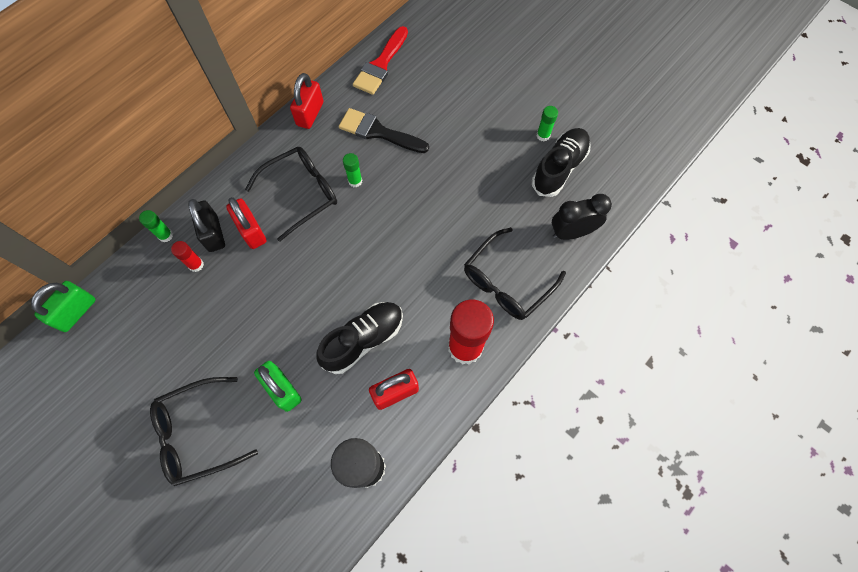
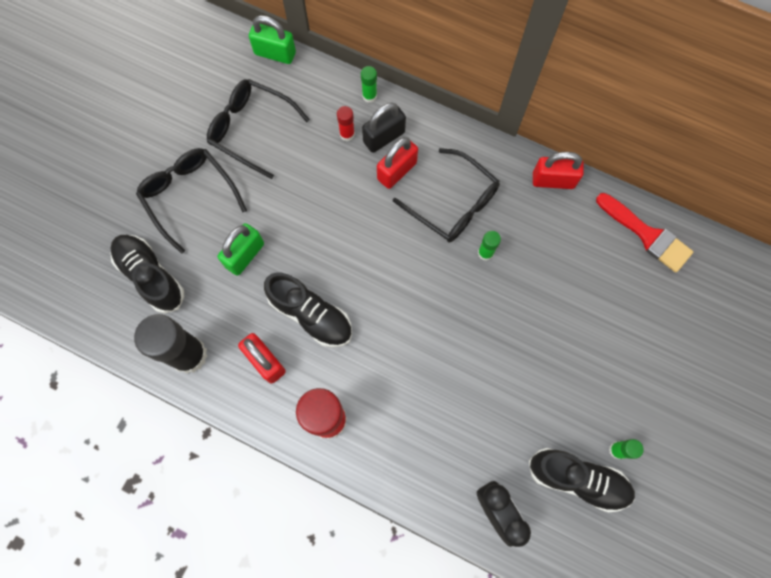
camera: 75 degrees right, 5 degrees up
black brush [339,108,429,153] -> none
red brush [353,26,408,95] -> red brush turned 150 degrees counterclockwise [596,193,693,273]
black glasses [464,227,566,320] -> black glasses moved to [207,79,310,179]
none -> black shoe [111,235,184,313]

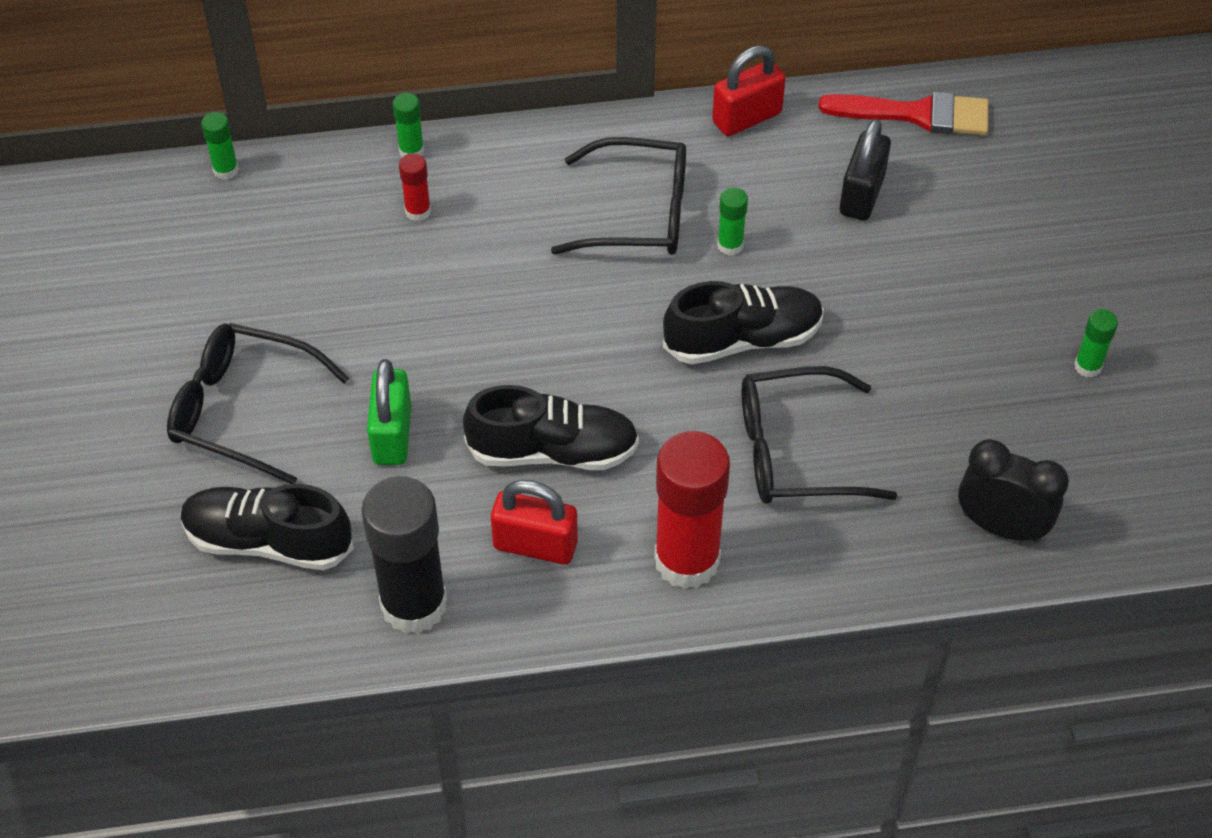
camera: 35 degrees left, 20 degrees down
black glasses [207,79,310,179] -> black glasses moved to [741,366,897,504]
green padlock [249,15,296,64] -> green glue stick [201,112,239,180]
black padlock [362,102,406,153] -> black padlock moved to [840,119,891,220]
red padlock [377,137,418,189] -> none
black shoe [529,448,635,512] -> black shoe moved to [663,281,824,365]

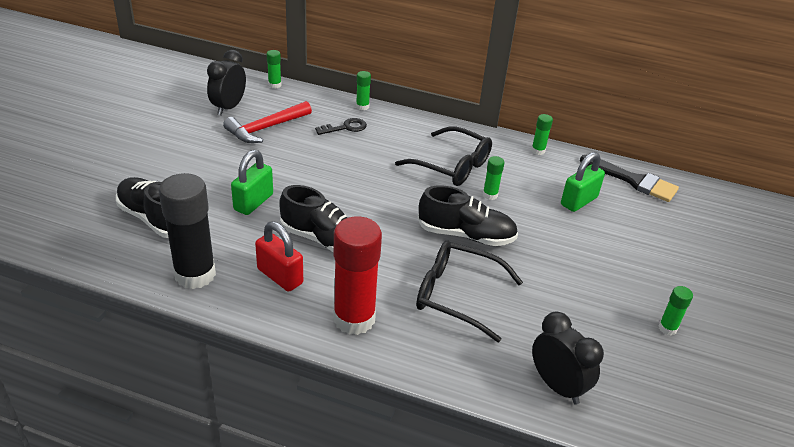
camera: 25 degrees right, 15 degrees down
black glasses [167,323,349,484] -> none
red glue stick [399,153,431,221] -> black key [315,118,367,135]
red padlock [712,45,786,136] -> green glue stick [531,114,553,155]
red brush [818,92,989,135] -> black brush [580,155,679,202]
black padlock [840,119,891,220] -> green padlock [561,152,605,212]
none -> black clock [207,50,246,116]
none -> red hammer [223,101,312,143]

